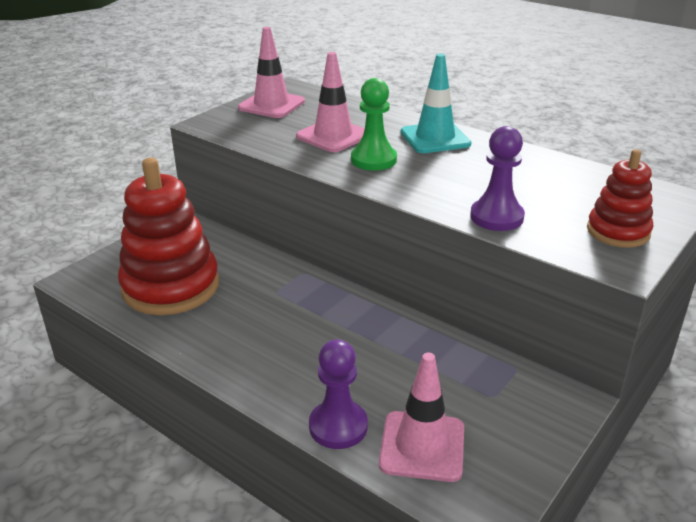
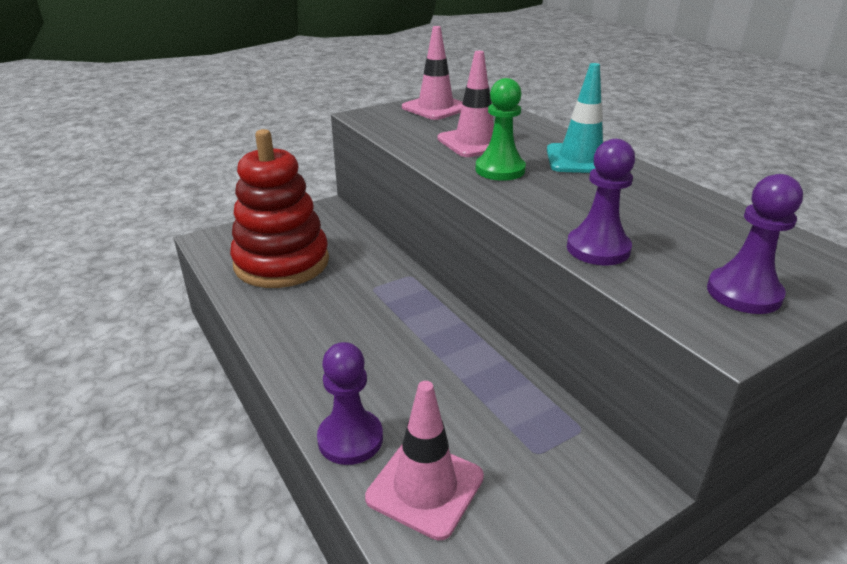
camera: 20 degrees right, 0 degrees up
red stacking toy [587,149,653,248] -> purple pawn [707,174,803,314]

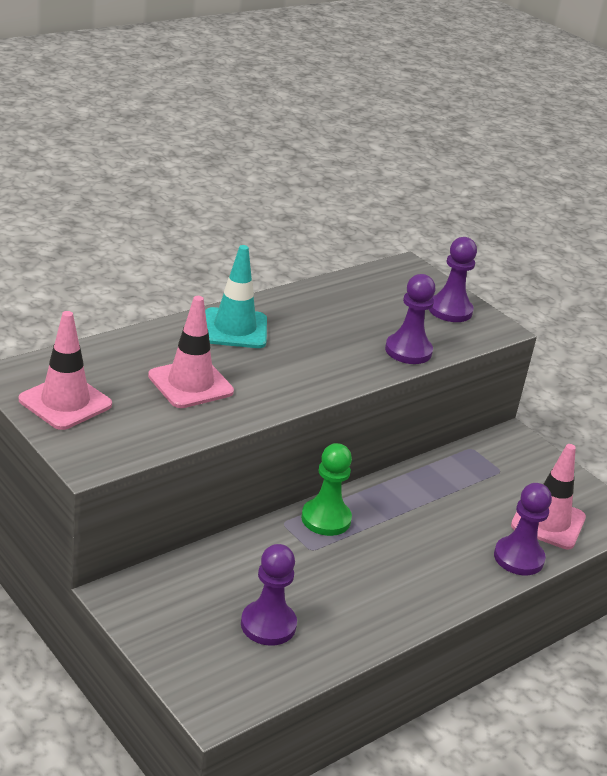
camera: 100 degrees left, 0 degrees up
red stacking toy [230,129,329,288] -> purple pawn [241,544,297,645]
green pawn [475,78,526,181] -> green pawn moved to [301,443,352,536]

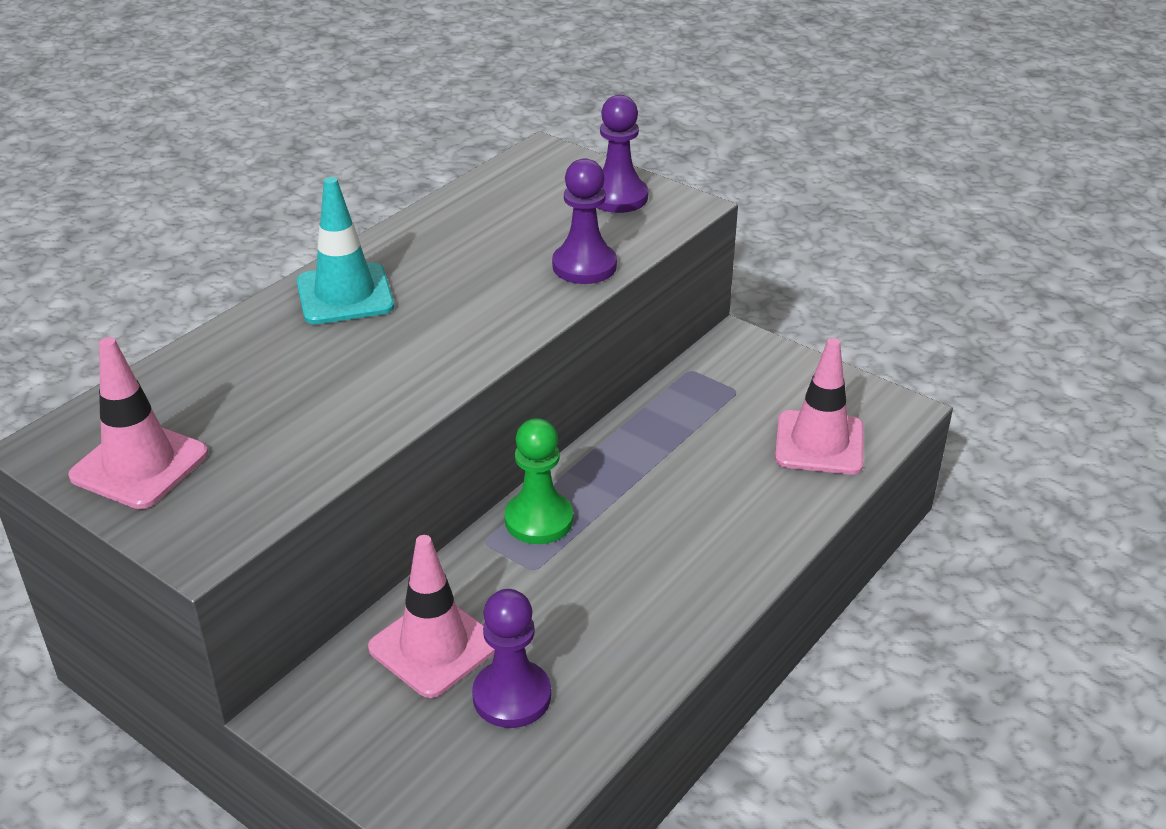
camera: 10 degrees left, 5 degrees up
pink traffic cone [148,296,234,408] -> pink traffic cone moved to [368,535,495,698]
purple pawn [494,483,552,575] -> none

